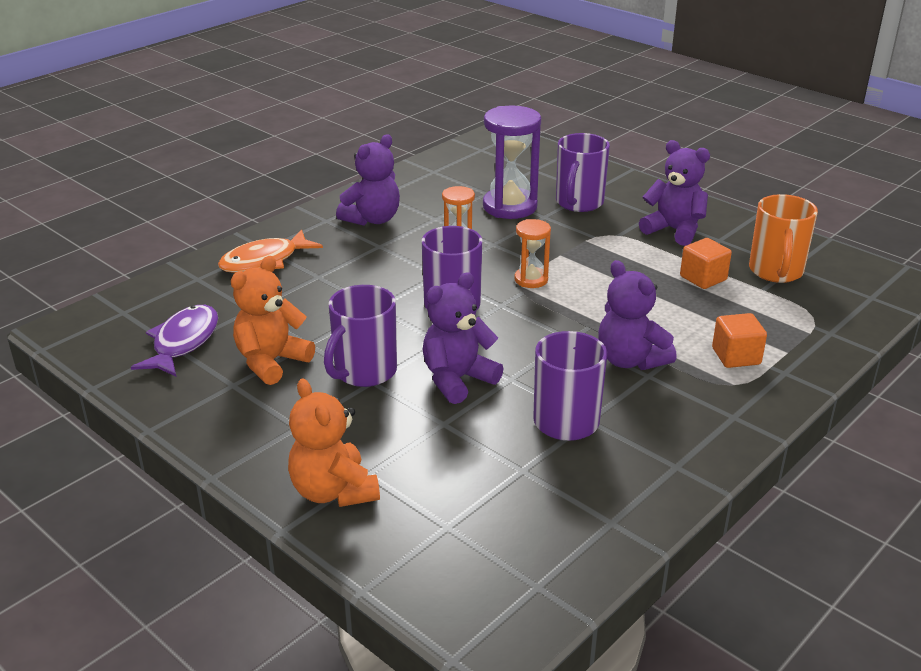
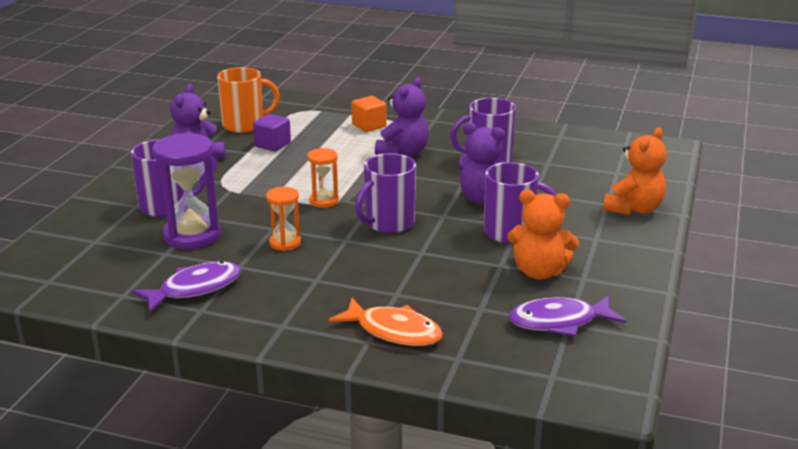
camera: 115 degrees left, 5 degrees down
purple teddy bear [336,134,400,226] -> none
orange cube [680,238,732,289] -> purple cube [253,114,291,152]
none -> purple fish [131,261,241,313]

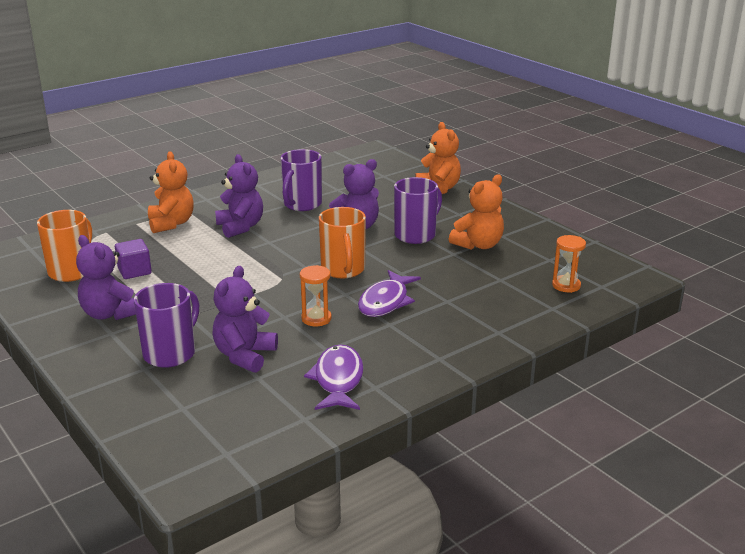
camera: 55 degrees left, 0 degrees up
purple hourglass [152,133,221,249] -> purple teddy bear [212,266,278,373]
orange hourglass [307,148,339,208] -> orange hourglass moved to [552,235,586,293]
orange fish [328,298,443,346] -> none
orange cube [351,96,387,132] -> orange teddy bear [148,151,194,233]
purple mug [355,153,416,233] -> orange mug [319,207,366,278]
purple fish [509,295,626,337] -> purple fish moved to [358,270,421,317]

